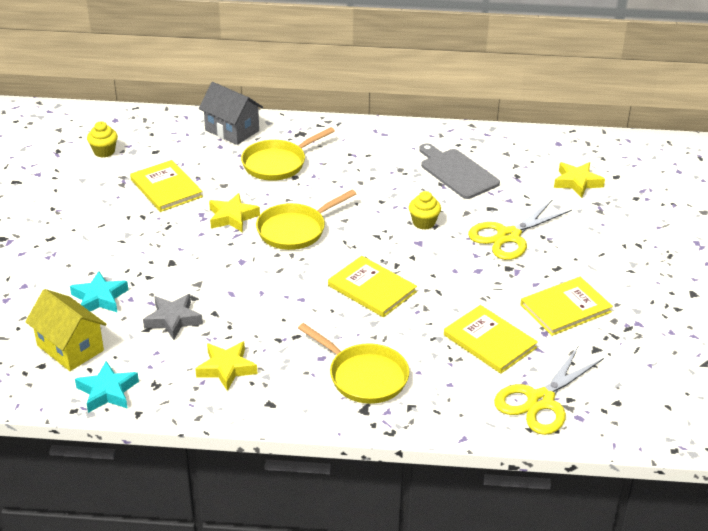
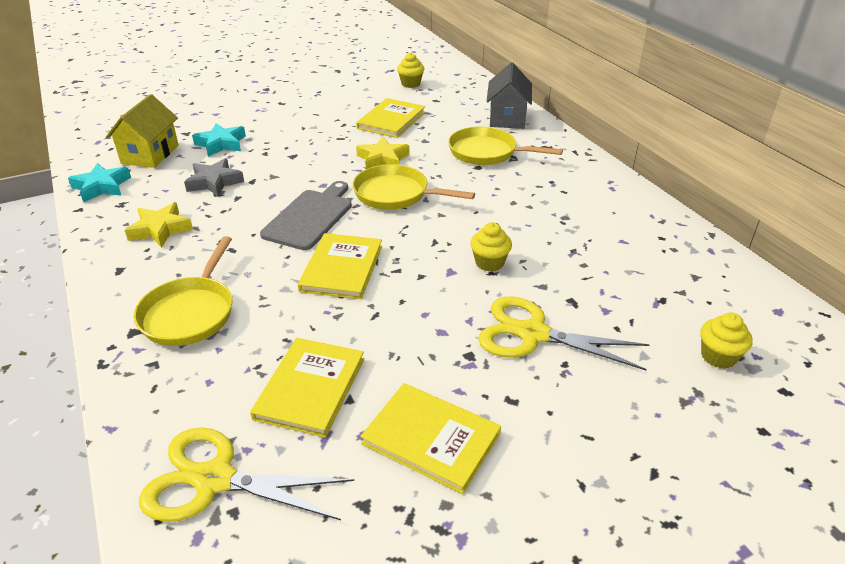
camera: 60 degrees right, 0 degrees up
grey cutting board [419,143,500,199] -> grey cutting board moved to [260,181,352,250]
yellow star [554,162,605,198] -> yellow cupcake [700,312,753,369]

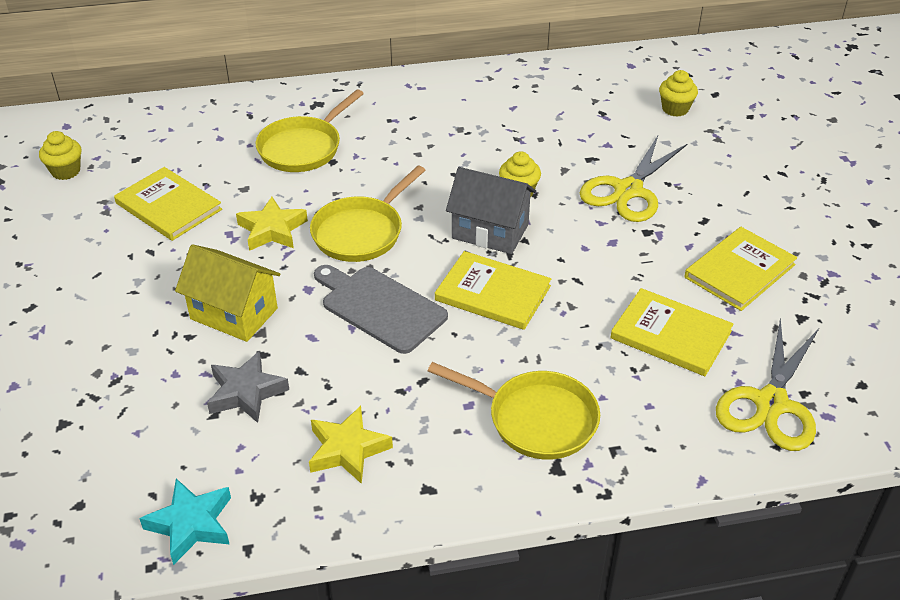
camera: 75 degrees left, 5 degrees up
yellow house [106,94,179,168] -> yellow house moved to [175,244,280,342]
turquoise star [192,123,246,157] -> none
grey house [486,62,532,129] -> grey house moved to [446,167,536,254]

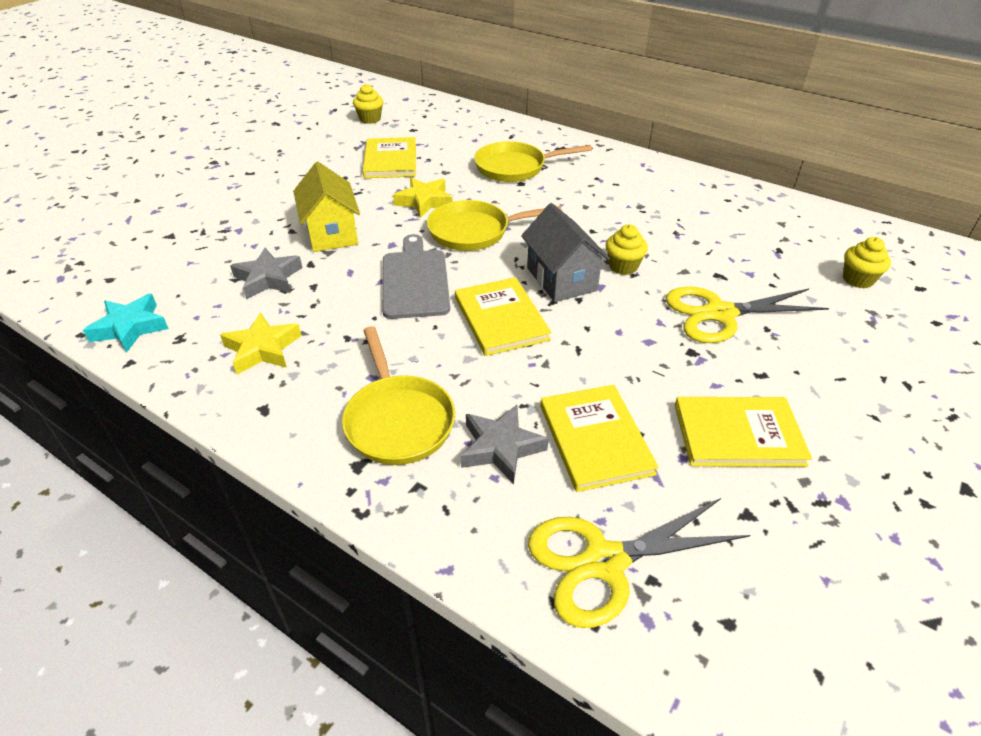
camera: 45 degrees right, 0 degrees up
none -> grey star [461,405,549,484]

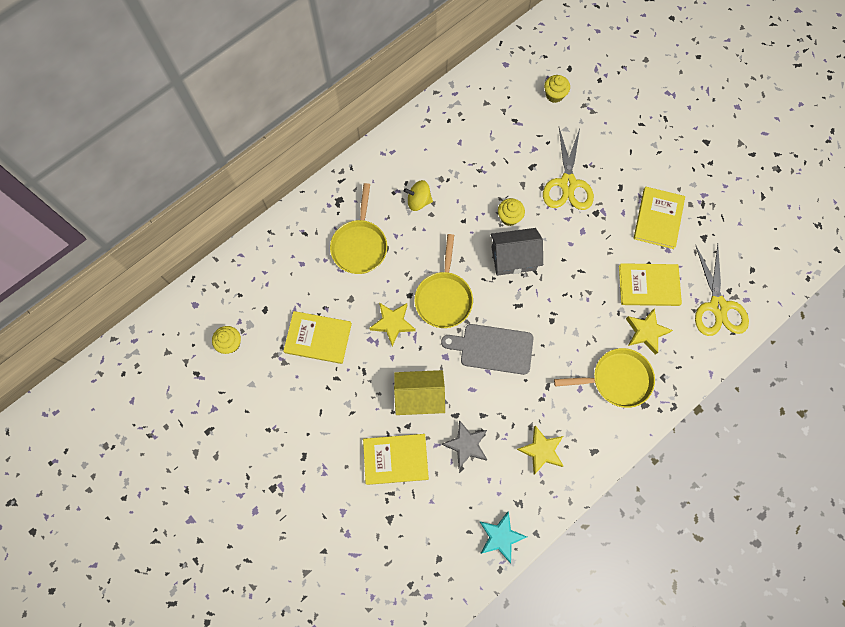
camera: 75 degrees left, 30 degrees up
yellow book [455,277,552,356] -> yellow book moved to [363,434,429,485]
grey star [461,405,549,484] -> yellow star [626,308,673,355]
none -> yellow spinning top [404,180,433,211]

